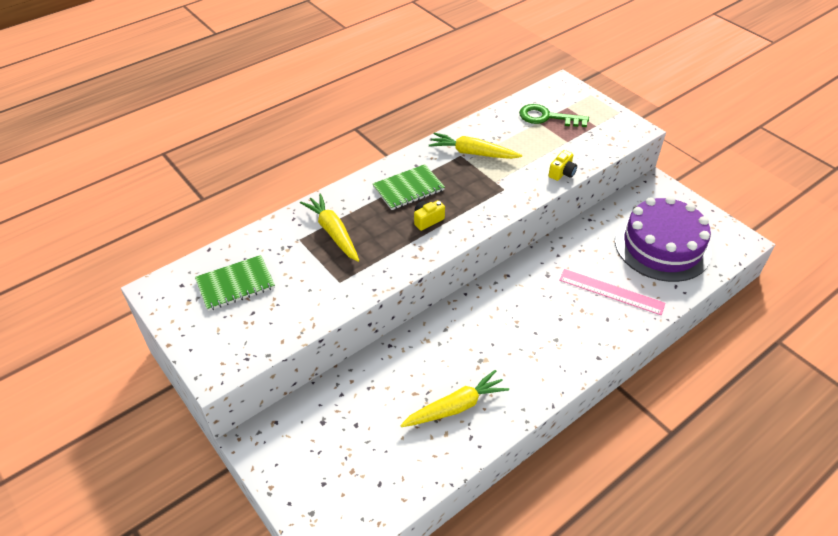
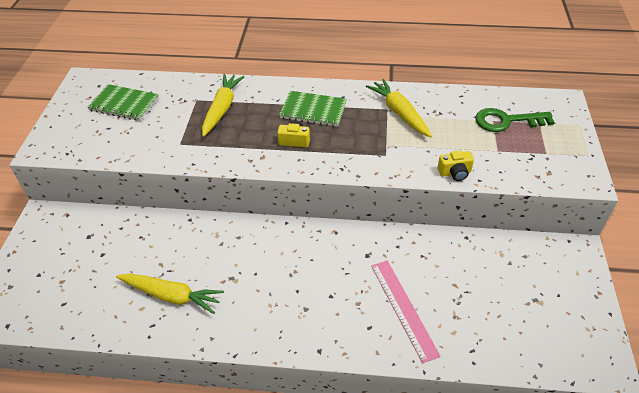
camera: 45 degrees right, 0 degrees up
green key [519,104,589,127] -> green key turned 60 degrees counterclockwise [475,108,554,132]
purple cake [615,196,712,282] -> none

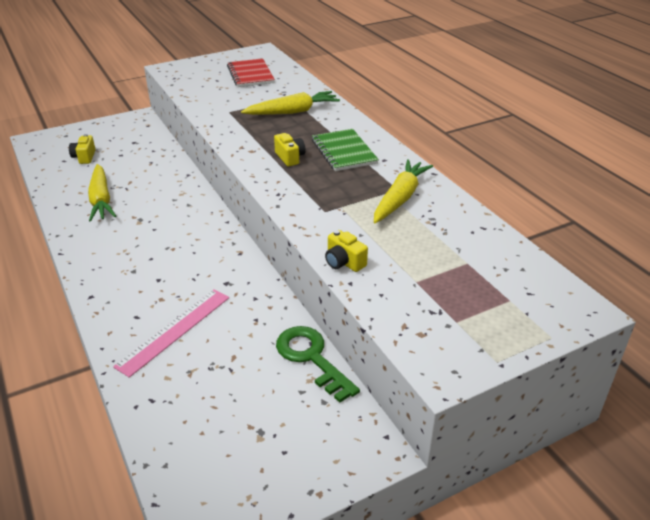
camera: 55 degrees right, 10 degrees down
green notebook [87,84,159,121] -> red notebook [227,58,275,87]
green key [475,108,554,132] -> green key moved to [276,326,360,403]
none -> yellow camera [69,134,96,164]

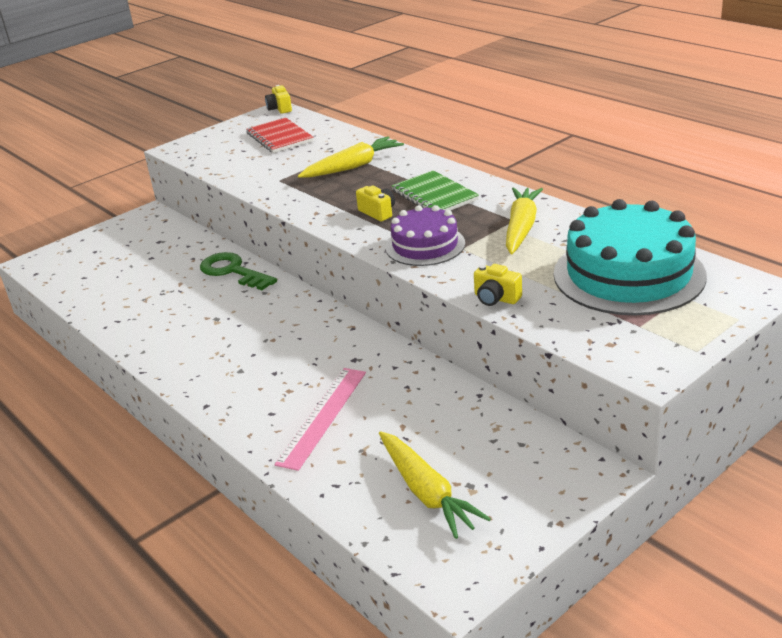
camera: 10 degrees left, 5 degrees down
yellow camera [69,134,96,164] -> yellow camera moved to [265,85,292,114]
yellow carrot [88,164,116,222] -> yellow carrot moved to [379,431,491,539]
green key [276,326,360,403] -> green key moved to [200,252,277,290]
none -> purple cake [386,205,465,266]
none -> turquoise cake [554,199,707,315]

